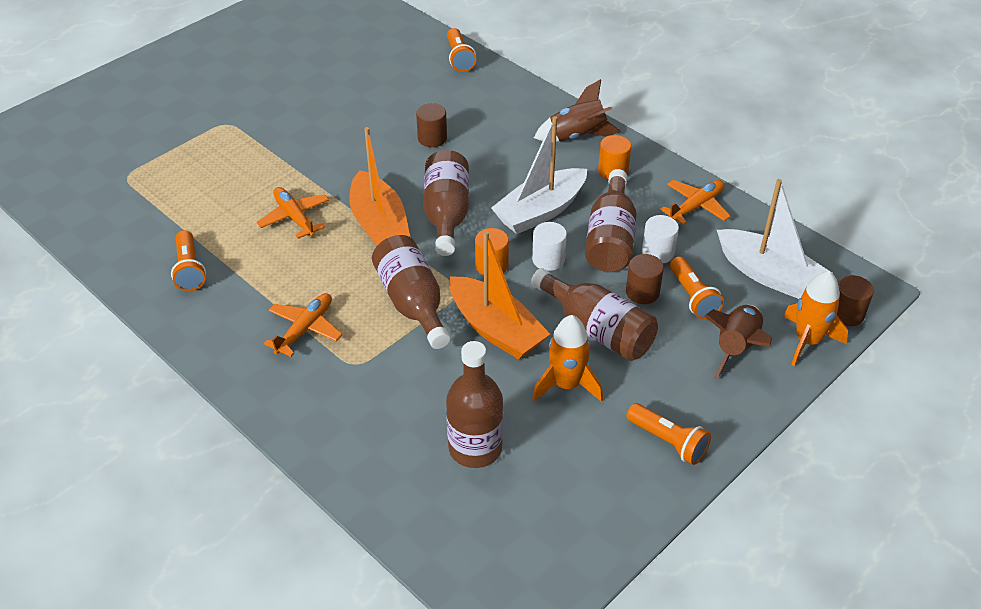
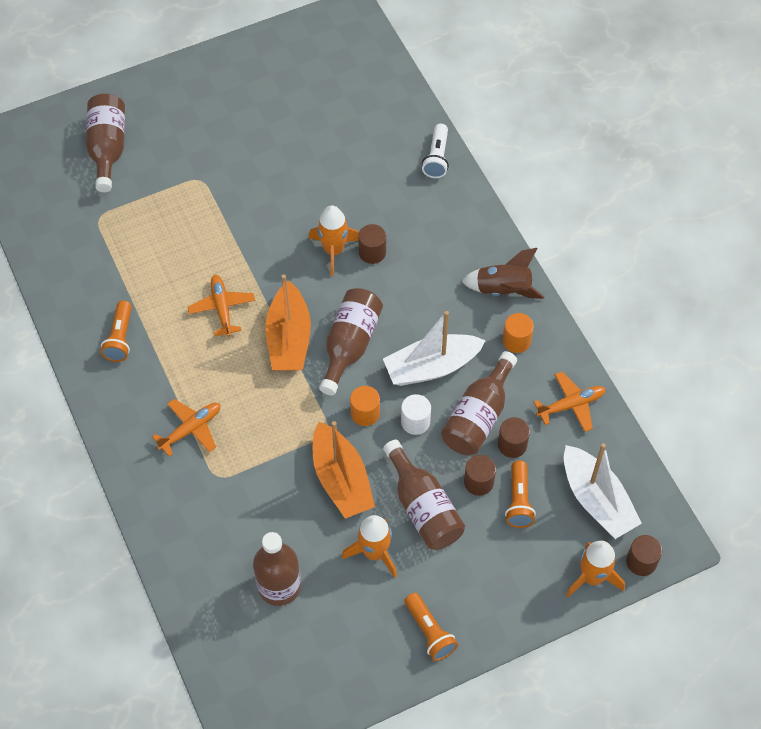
camera: 20 degrees right, 15 degrees up
brown bottle [372,235,450,349] -> brown bottle moved to [86,93,125,192]
orange flashlight [447,28,476,72] -> white flashlight [422,124,449,178]
white cylinder [642,215,679,263] -> brown cylinder [498,417,530,458]
brown rocket [704,305,772,380] -> none
none -> orange rocket [309,206,359,276]

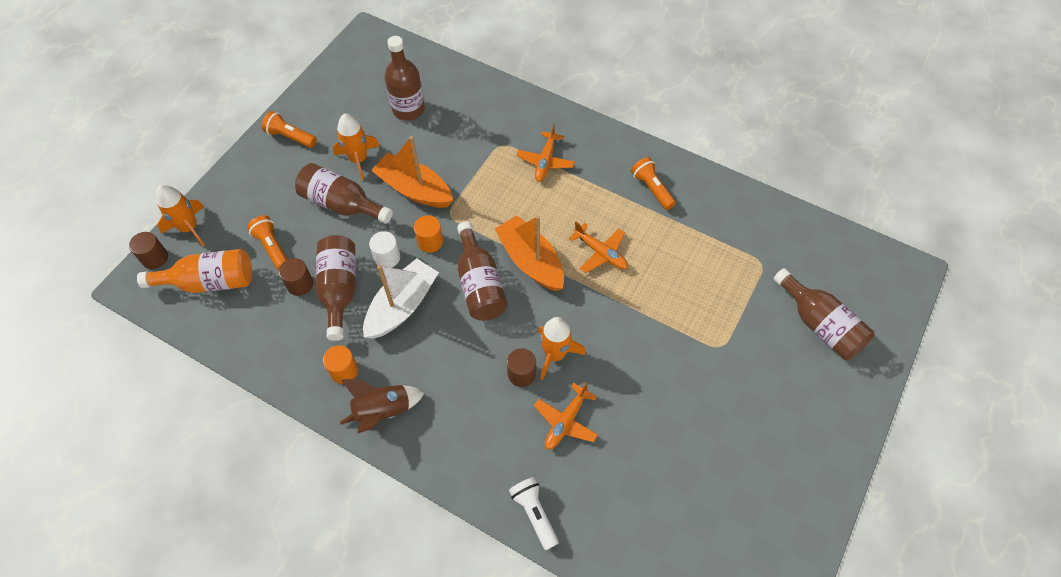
camera: 145 degrees right, 0 degrees up
brown cylinder [464,455,496,496] -> none
orange plane [533,372,606,432] -> orange plane moved to [534,382,598,450]
white boat [564,443,642,539] -> orange bottle [137,249,252,293]

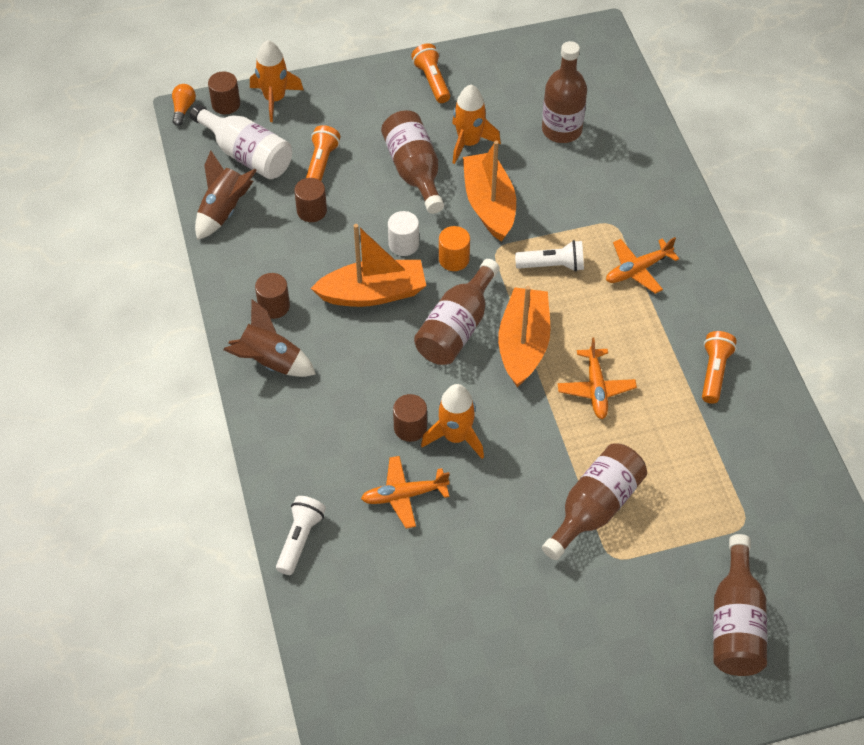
camera: 45 degrees right, 5 degrees down
orange bottle [137,249,252,293] -> white bottle [189,104,292,179]
brown bottle [316,235,356,341] -> brown bottle moved to [542,443,647,560]
orange cylinder [323,345,358,384] -> brown cylinder [255,273,290,319]
white boat [363,258,439,339] -> orange boat [311,224,426,307]
none -> orange light bulb [172,84,196,126]
none -> brown rocket [195,151,257,240]
none -> white flashlight [515,240,584,272]

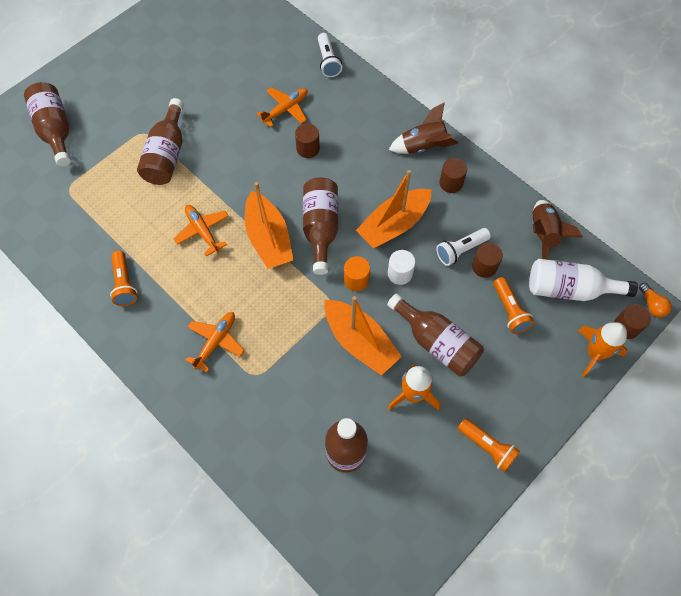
camera: 150 degrees right, 10 degrees up
orange rocket [421,384,484,459] -> none
white flashlight [515,240,584,272] -> white flashlight moved to [436,228,491,266]

